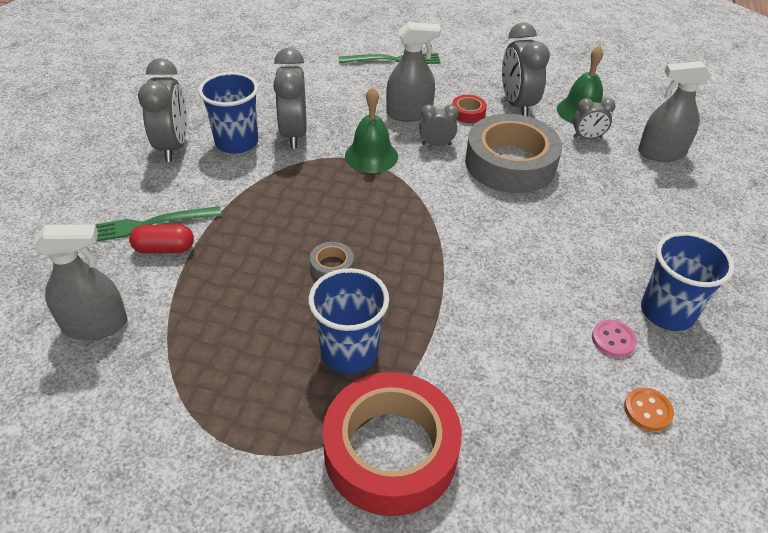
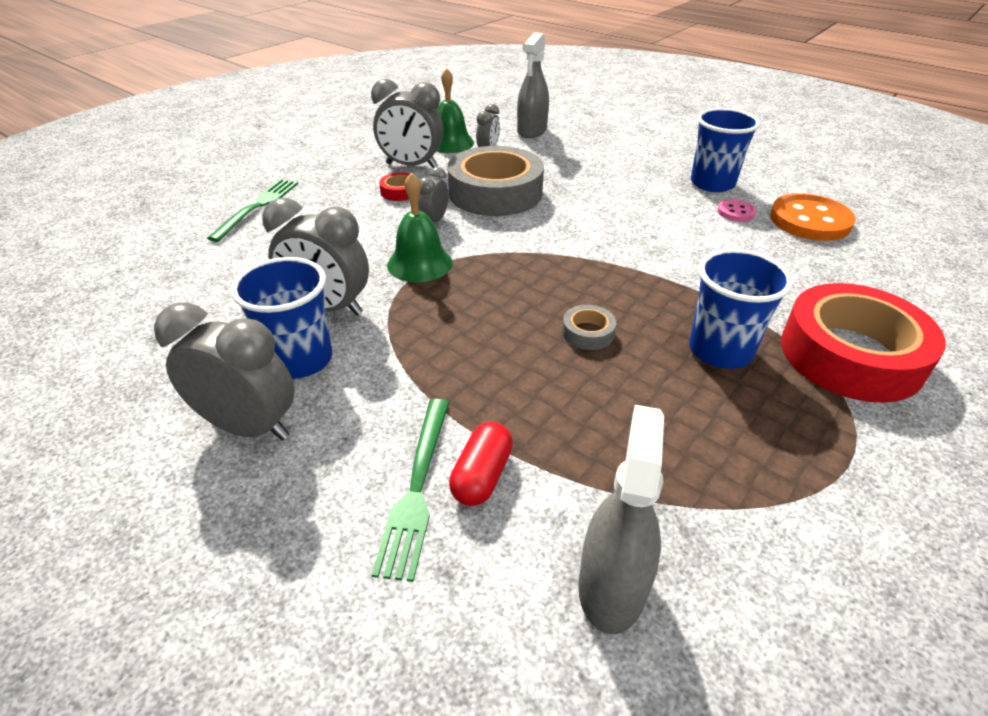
camera: 65 degrees left, 5 degrees down
grey spray bottle [386,22,441,122] -> none
orange button [624,387,674,431] -> orange button [770,194,856,241], size x2.06

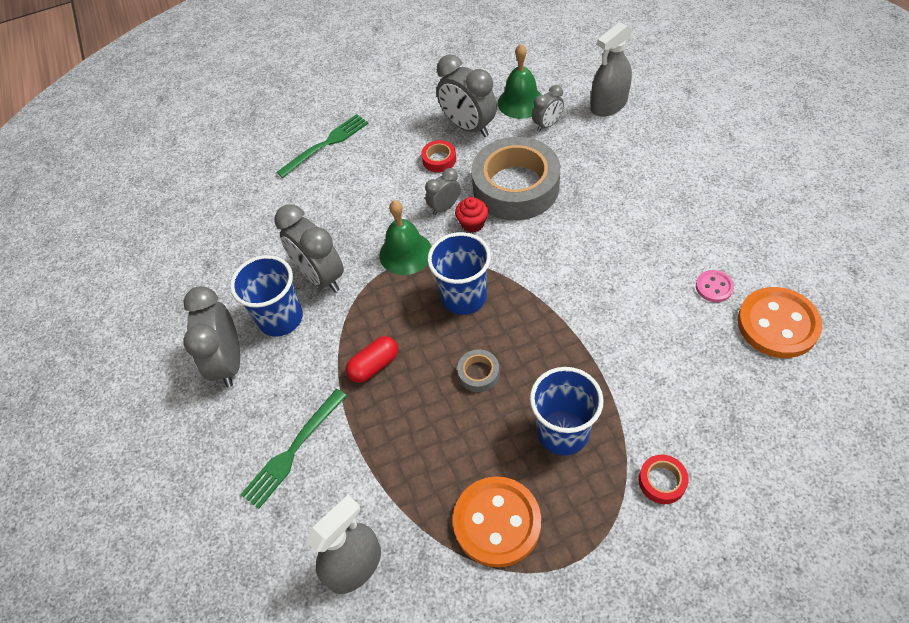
camera: 35 degrees right, 15 degrees up
grey clock [154,302,295,440] -> grey clock turned 150 degrees counterclockwise [184,286,240,387]
red capsule [449,422,513,506] -> red capsule moved to [346,336,398,383]
blue cup [691,108,760,192] -> blue cup moved to [428,232,491,315]
red tape [781,283,946,403] -> red tape [639,455,689,504], size x0.41
none -> orange button [453,477,541,568]
none -> red cupcake [455,197,488,233]

